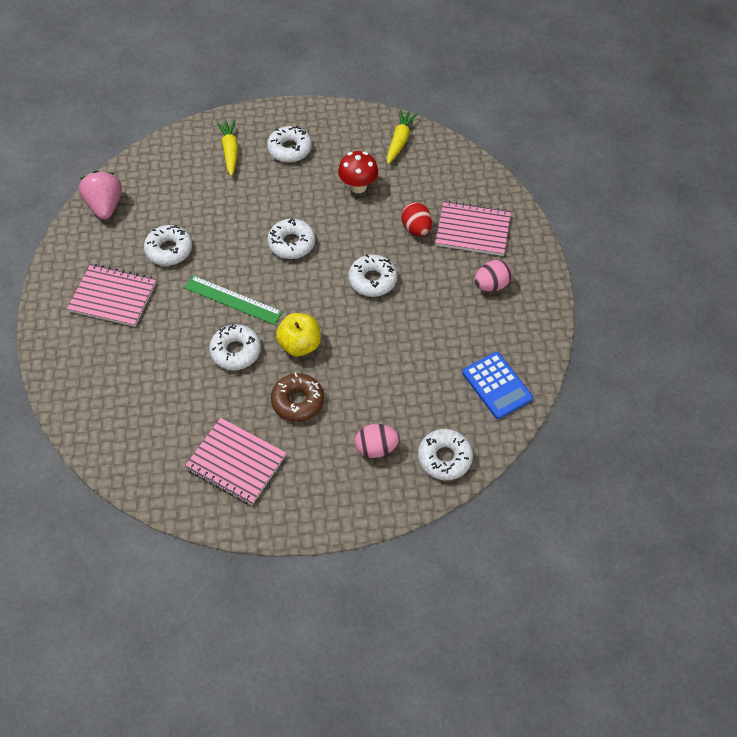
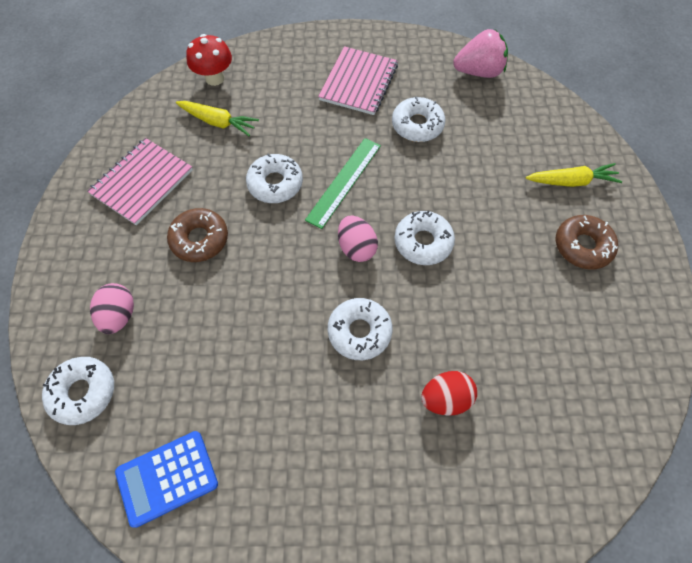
camera: 95 degrees right, 5 degrees up
white donut [267,126,312,163] -> brown donut [556,215,618,270]
yellow apple [276,313,321,356] -> none
red mushroom [338,151,378,193] -> red mushroom moved to [186,34,232,86]
yellow carrot [387,110,418,164] -> yellow carrot moved to [176,101,259,136]
pink notebook [435,201,511,256] -> none
pink egg [474,260,512,292] -> pink egg moved to [338,216,378,262]

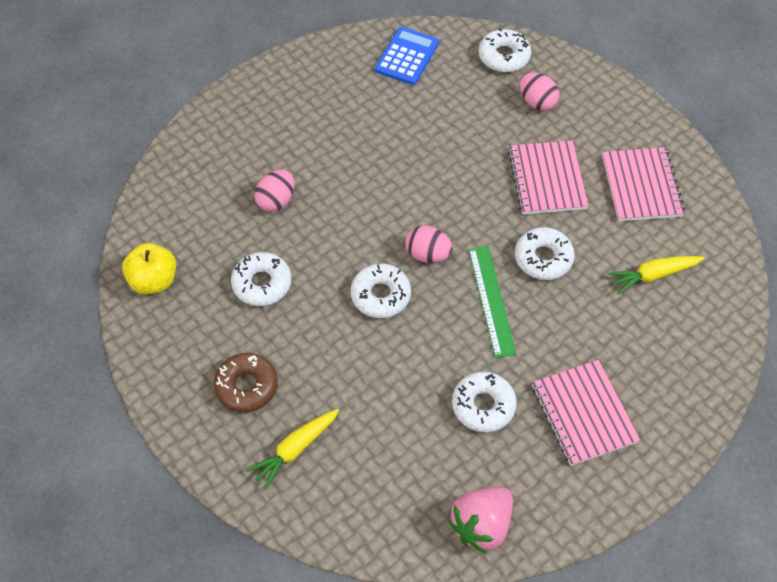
camera: 140 degrees right, 5 degrees down
brown donut [167,208,228,262] -> pink notebook [508,140,589,214]
red mushroom [186,34,232,86] -> none
white donut [328,298,393,360] -> white donut moved to [231,252,291,306]
red egg [421,371,477,416] -> pink egg [254,169,295,212]
none -> yellow apple [122,243,176,294]

